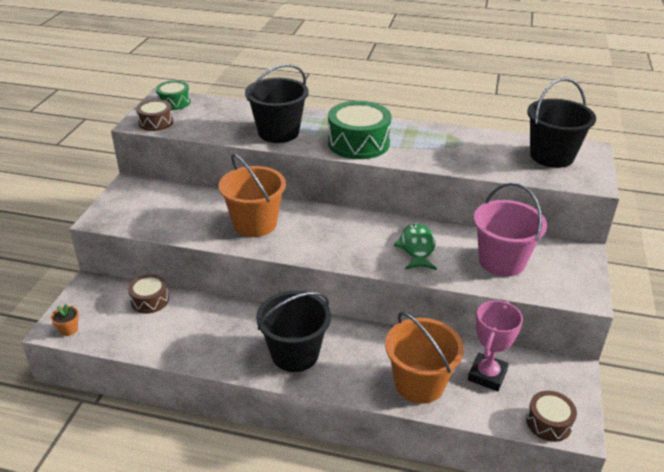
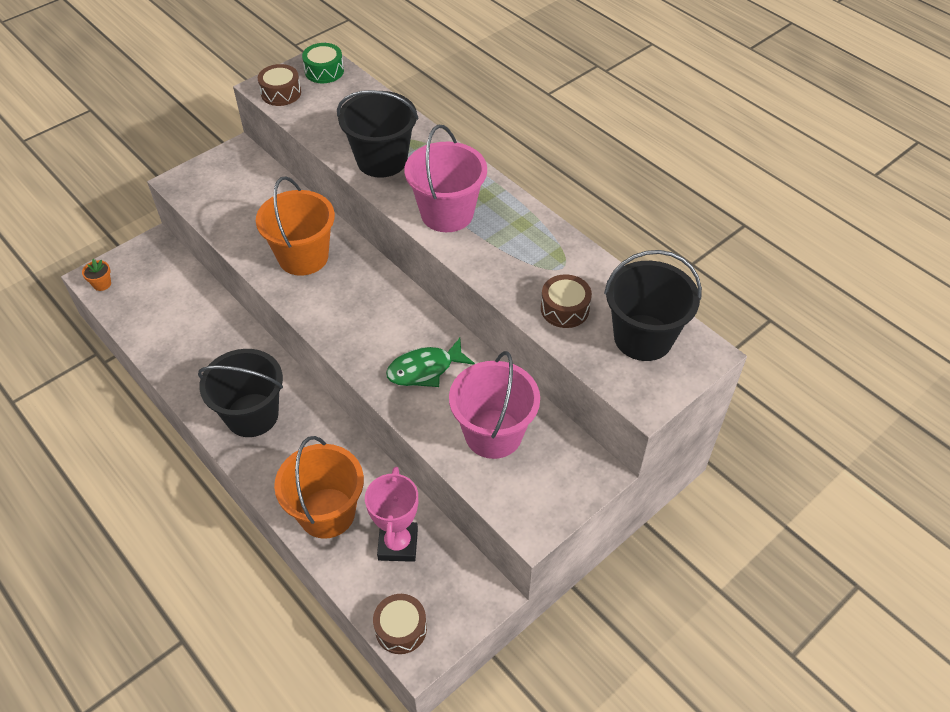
camera: 35 degrees right, 15 degrees up
brown drum [128,274,169,313] -> brown drum moved to [541,274,592,328]
green drum [328,101,392,159] -> pink bucket [404,125,487,232]
green fish [394,223,437,270] -> green fish turned 150 degrees counterclockwise [386,338,475,387]
pink trophy [468,300,523,391] -> pink trophy turned 60 degrees counterclockwise [365,467,418,562]

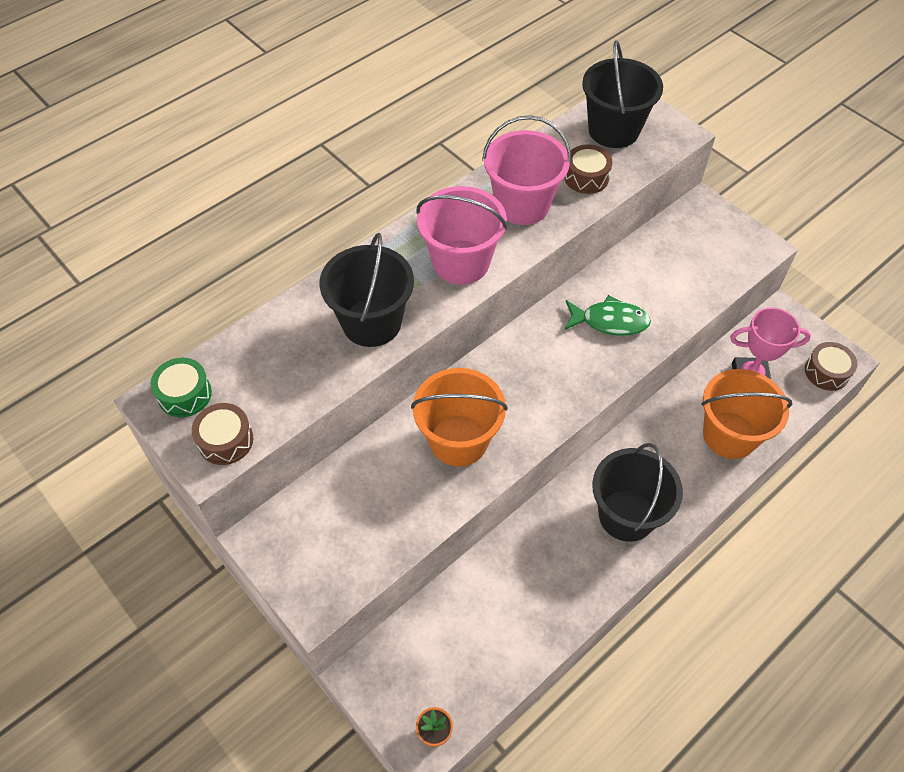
camera: 90 degrees left, 5 degrees up
green fish [386,338,475,387] -> green fish turned 60 degrees counterclockwise [564,295,651,336]
pink bucket [449,351,540,459] -> pink bucket moved to [482,115,571,225]

